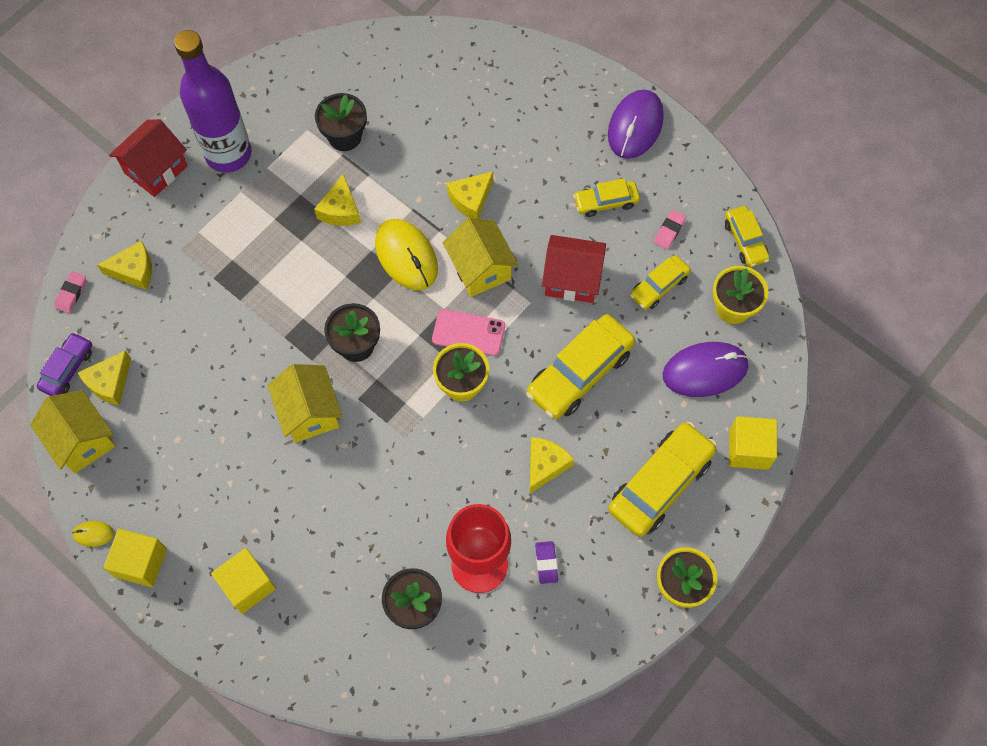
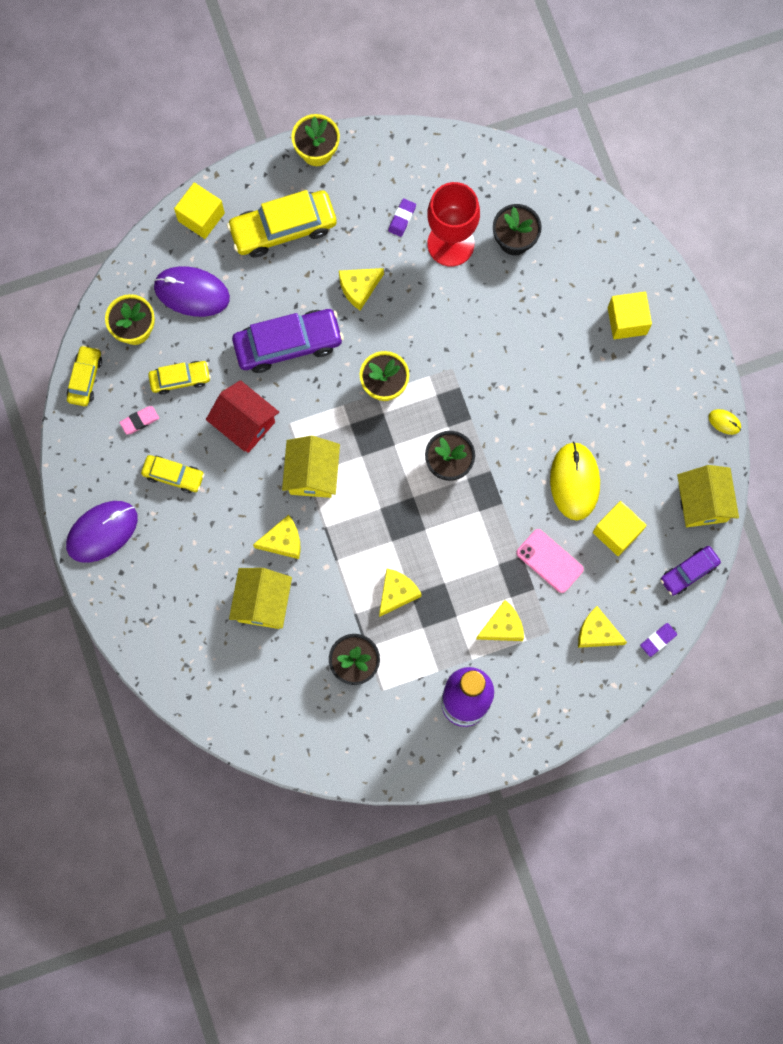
camera: 150 degrees left, 10 degrees up
pink eraser [55,271,86,313] -> purple eraser [640,623,677,657]
yellow cheese [78,350,131,405] -> yellow cheese moved to [476,600,524,641]
yellow cube [103,529,167,587] -> yellow cube moved to [593,501,647,556]
red house [109,119,188,197] -> none
yellow house [267,364,343,443] -> yellow house moved to [229,568,292,629]
yellow mouse [375,219,438,290] -> yellow mouse moved to [550,441,600,521]
pink phone [432,309,505,356] -> pink phone moved to [516,529,584,593]
yellow car [526,314,635,419] -> purple car [232,309,344,373]

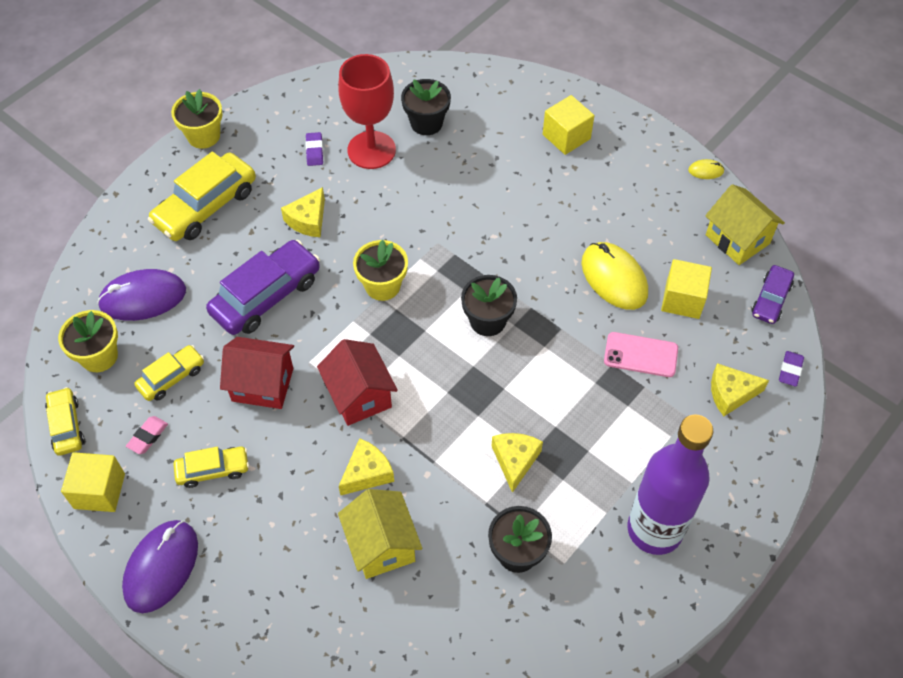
camera: 30 degrees left, 20 degrees down
yellow cube [174,182,225,239] -> yellow cube moved to [61,452,125,512]
yellow house [282,436,340,498] -> red house [317,339,398,426]
yellow cheese [476,600,524,641] -> none

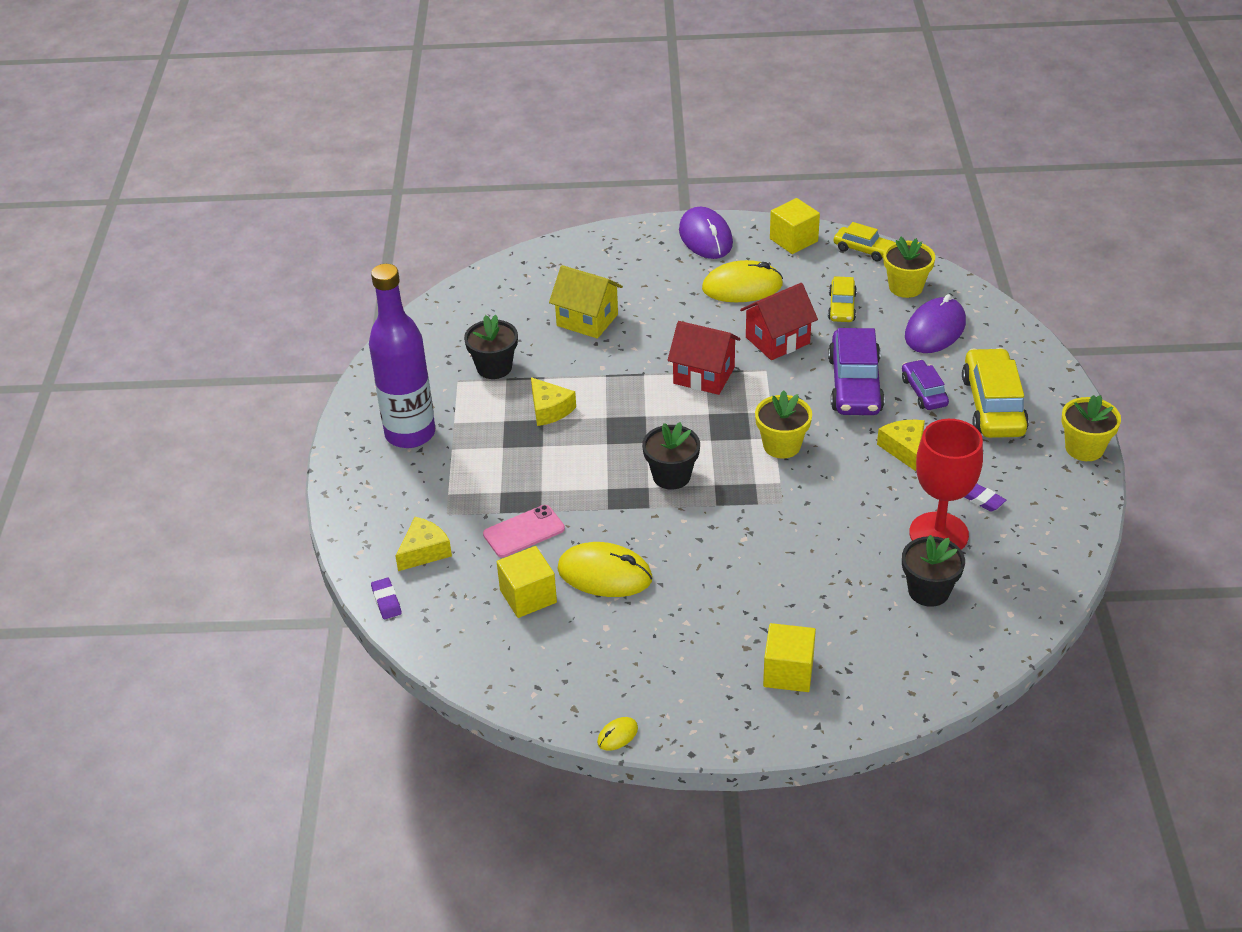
camera: 140 degrees right, 15 degrees down
pink eraser [126,416,168,454] -> none
yellow car [173,447,249,488] -> yellow mouse [702,260,783,302]
yellow cheese [339,438,394,496] -> none
yellow house [705,184,785,265] -> none
purple car [751,265,794,324] -> purple car moved to [902,360,949,410]

